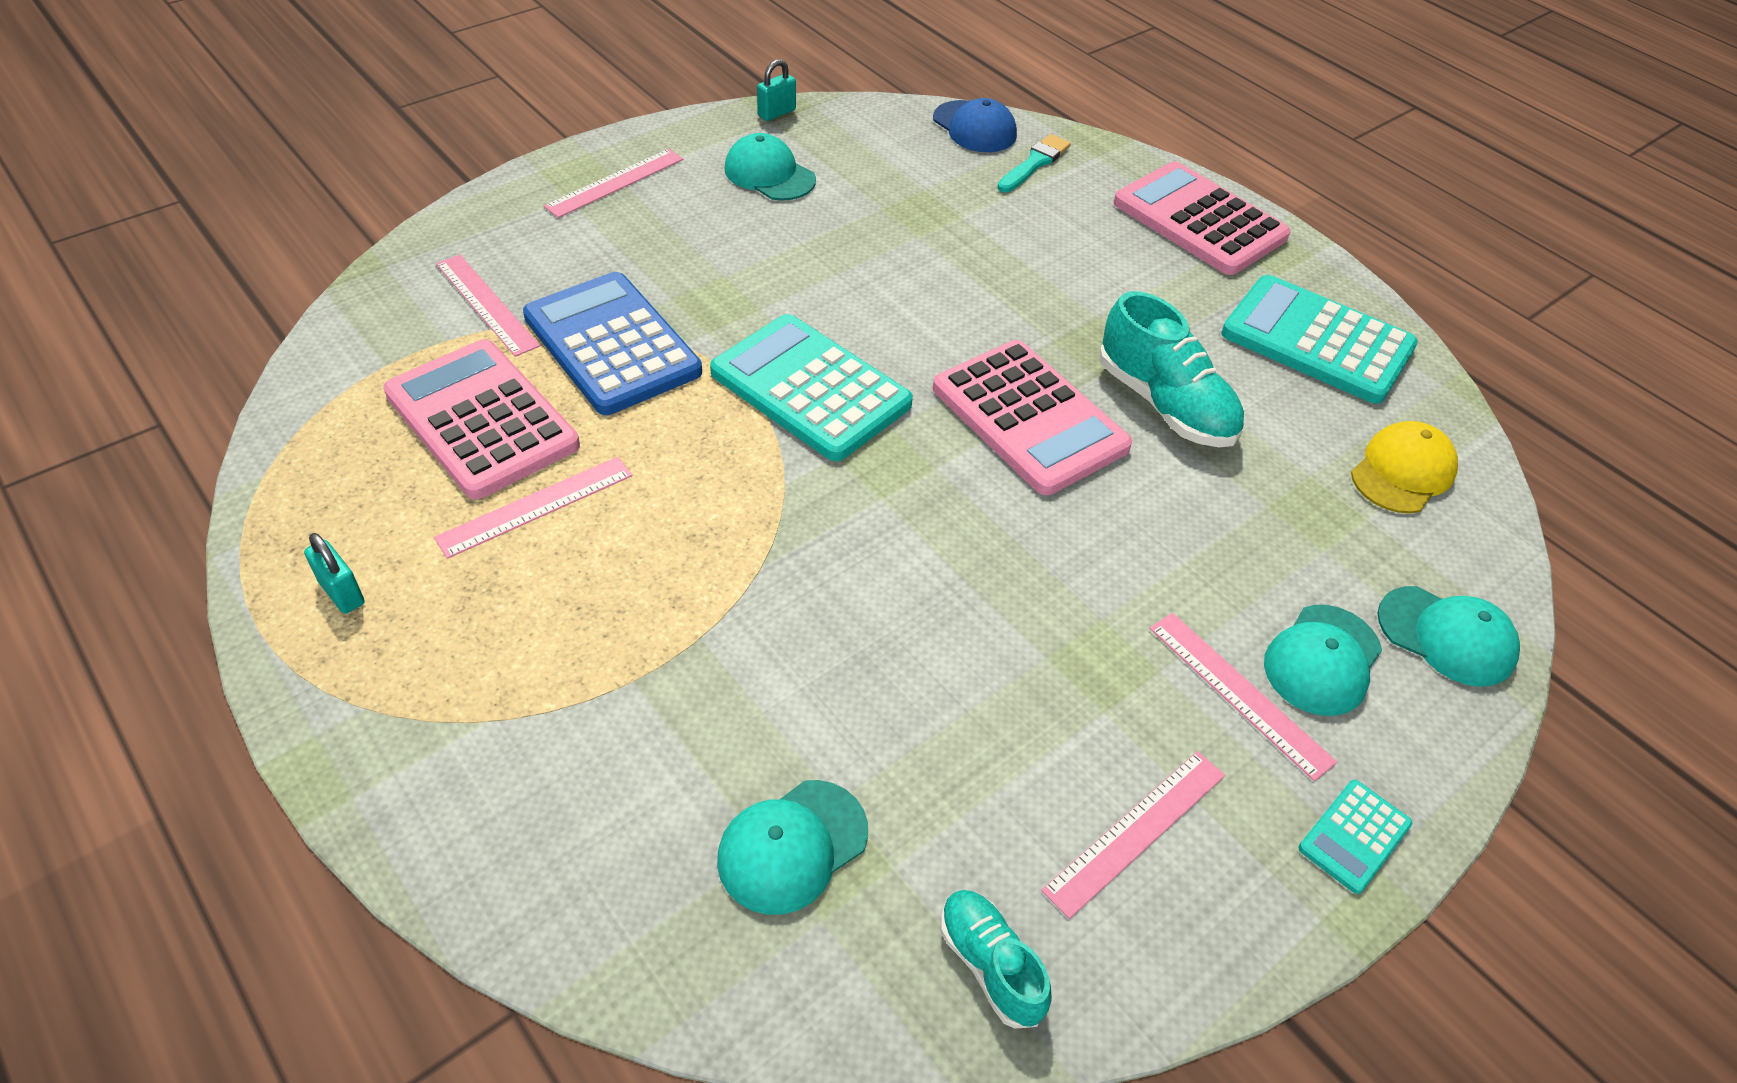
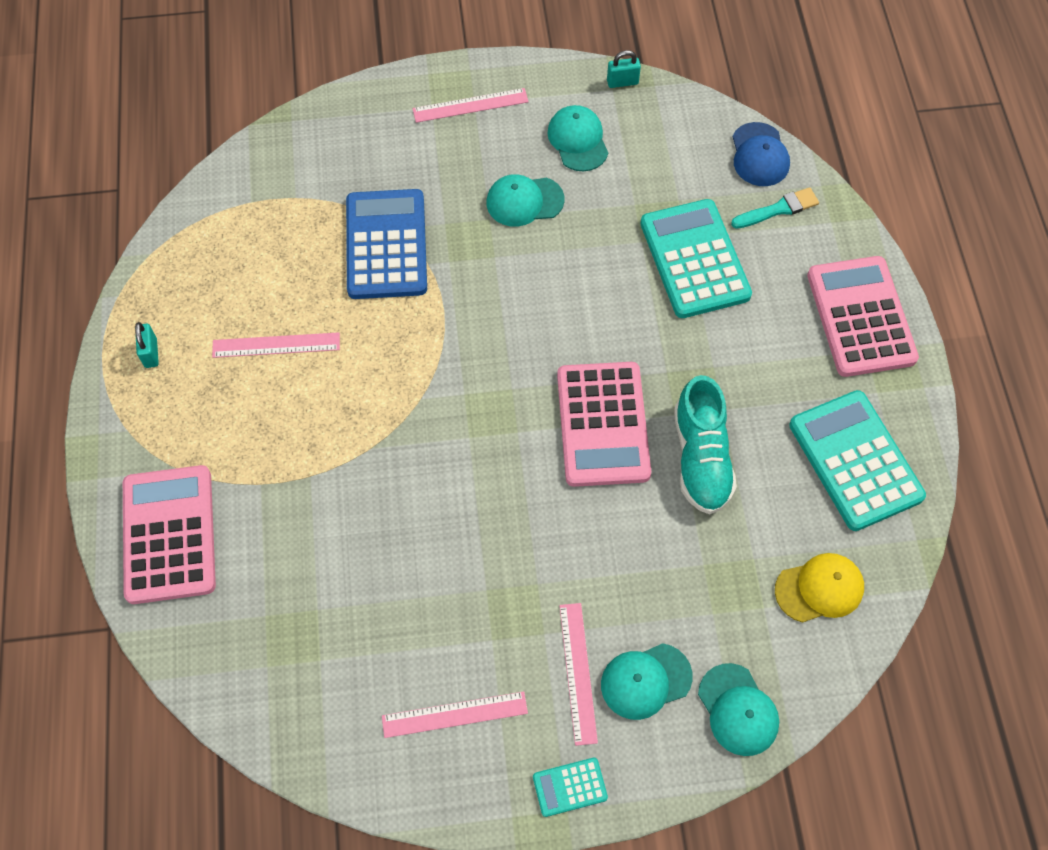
camera: 35 degrees right, 15 degrees up
pink calculator [383,339,580,499] -> pink calculator moved to [123,465,216,604]
pink ruler [436,255,540,357] -> none
turquoise calculator [710,314,913,461] -> turquoise calculator moved to [640,199,752,318]
turquoise cap [717,780,868,915] -> turquoise cap moved to [487,174,564,227]
turquoise shoe [941,890,1052,1029] -> none

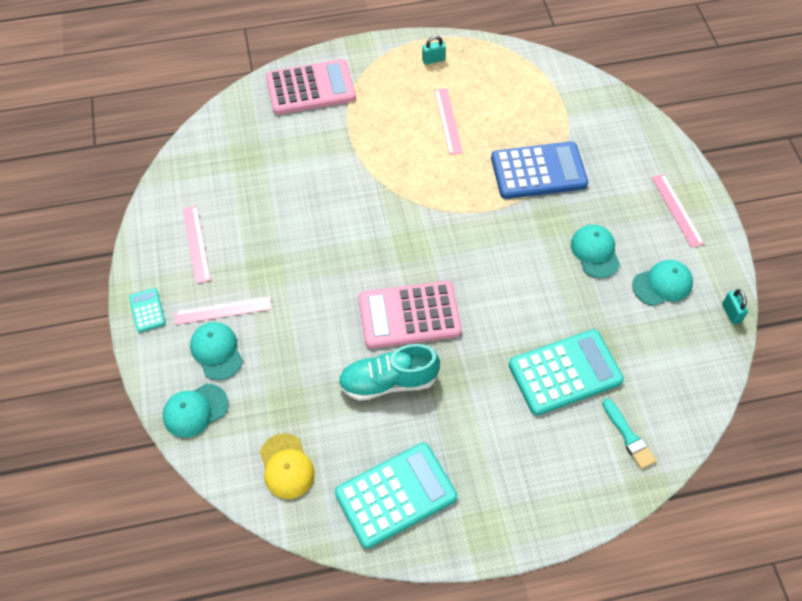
camera: 85 degrees right, 5 degrees down
blue cap [733,122,790,186] -> none
pink calculator [807,256,919,377] -> none

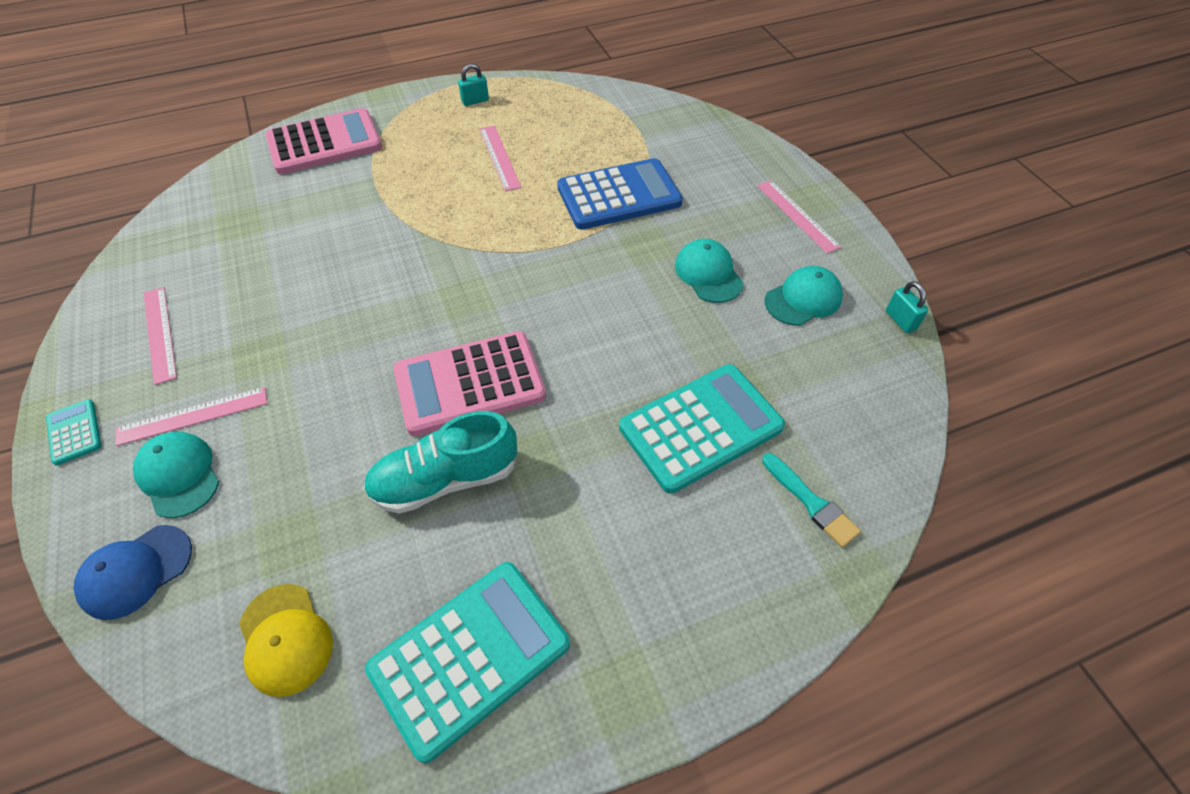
camera: 10 degrees left, 5 degrees down
turquoise cap [163,383,228,438] -> blue cap [73,525,192,620]

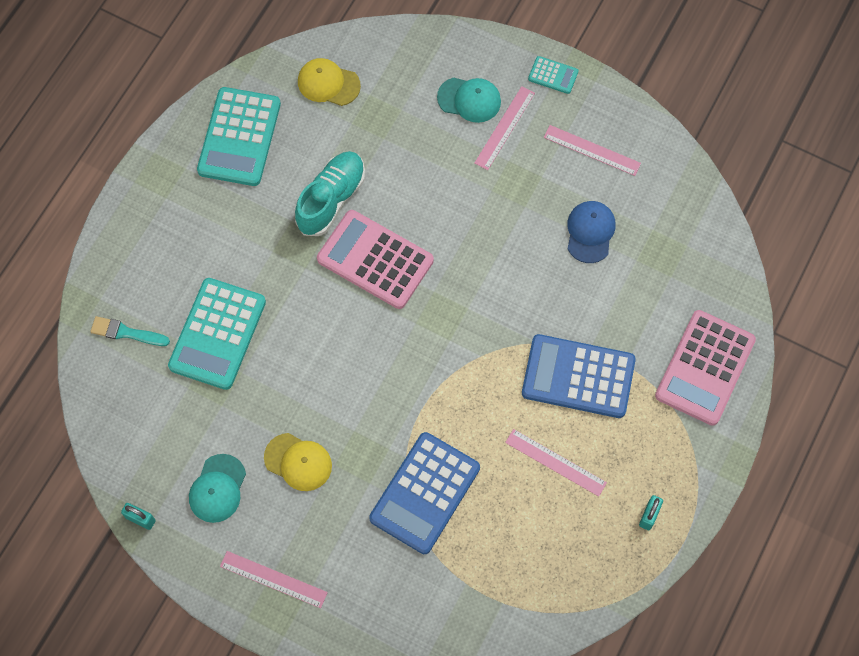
camera: 140 degrees right, 15 degrees up
blue cap [73,525,192,620] -> blue cap moved to [567,201,616,263]
pink calculator [393,331,546,436] -> pink calculator turned 90 degrees counterclockwise [317,210,434,309]
turquoise cap [675,239,743,303] -> yellow cap [264,433,332,491]
none -> blue calculator [522,334,636,418]

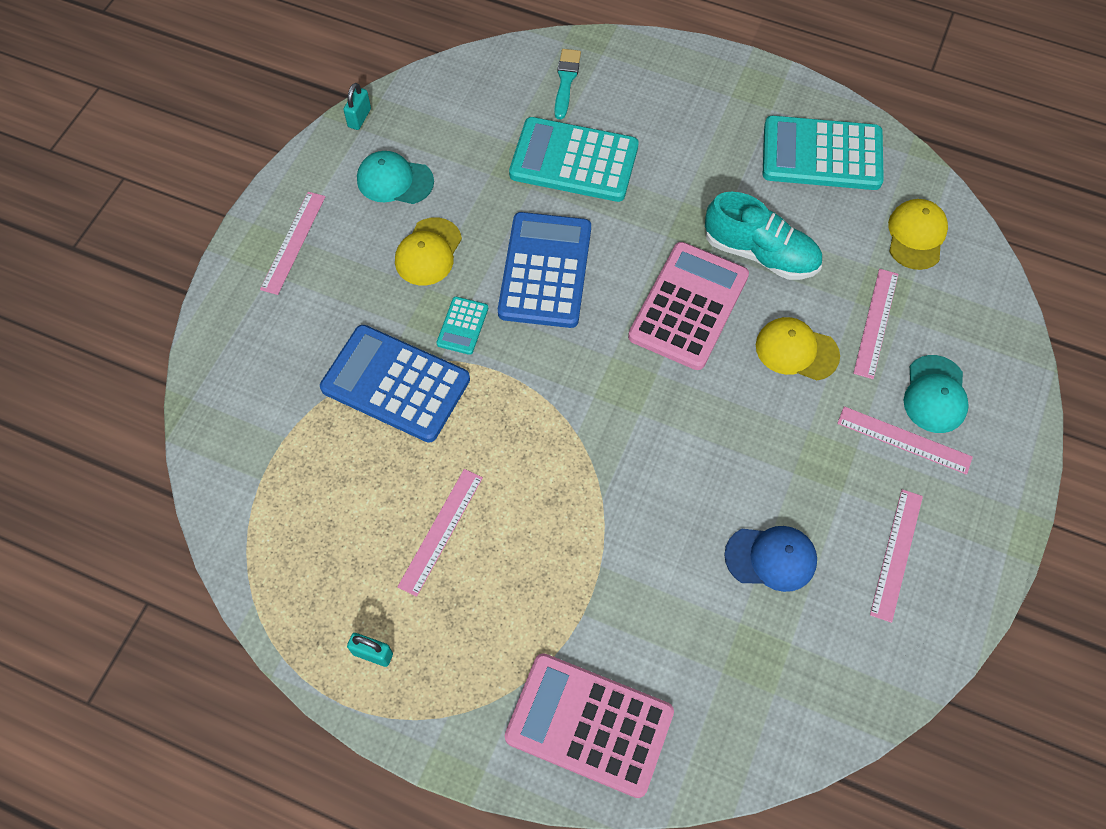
camera: 85 degrees right, 5 degrees down
blue calculator [522,334,636,418] -> blue calculator moved to [498,212,591,328]
turquoise calculator [528,56,579,94] -> turquoise calculator moved to [436,297,488,355]
none -> yellow cap [756,317,840,380]
none -> pink ruler [853,269,898,379]

